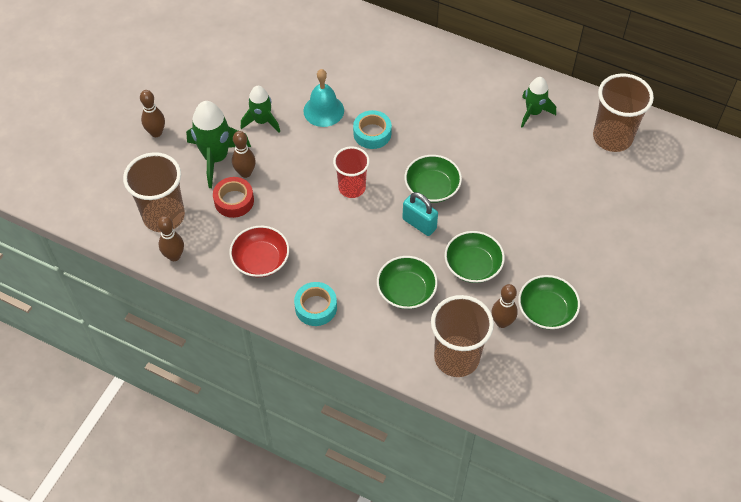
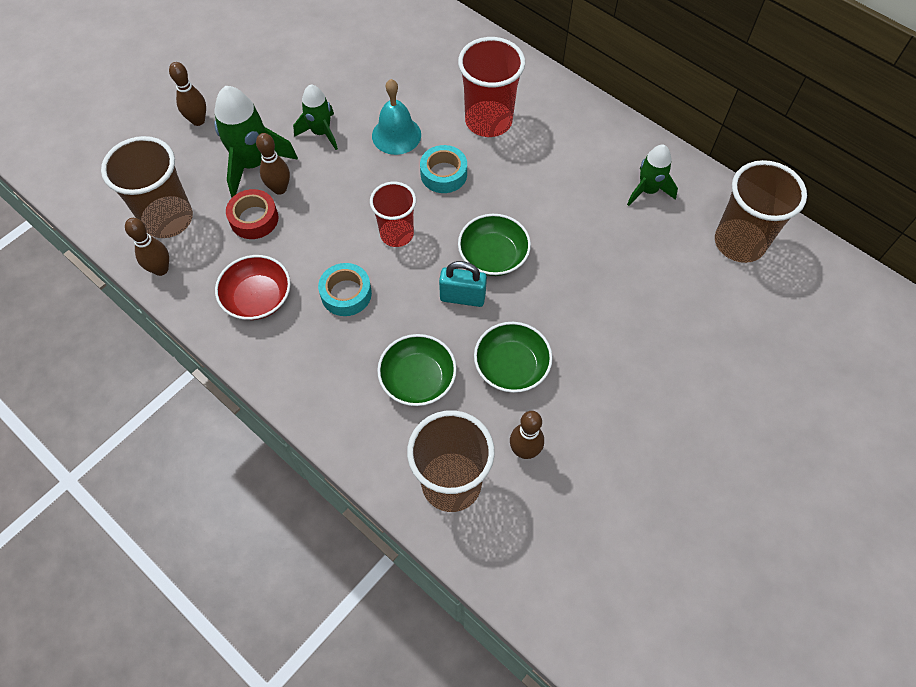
camera: 15 degrees right, 5 degrees up
turquoise tape [294,282,337,326] -> turquoise tape moved to [318,263,372,316]
turquoise padlock [402,192,438,236] -> turquoise padlock turned 45 degrees counterclockwise [439,261,487,307]
green bowl [518,275,580,329] -> none
none -> red cup [458,37,525,137]

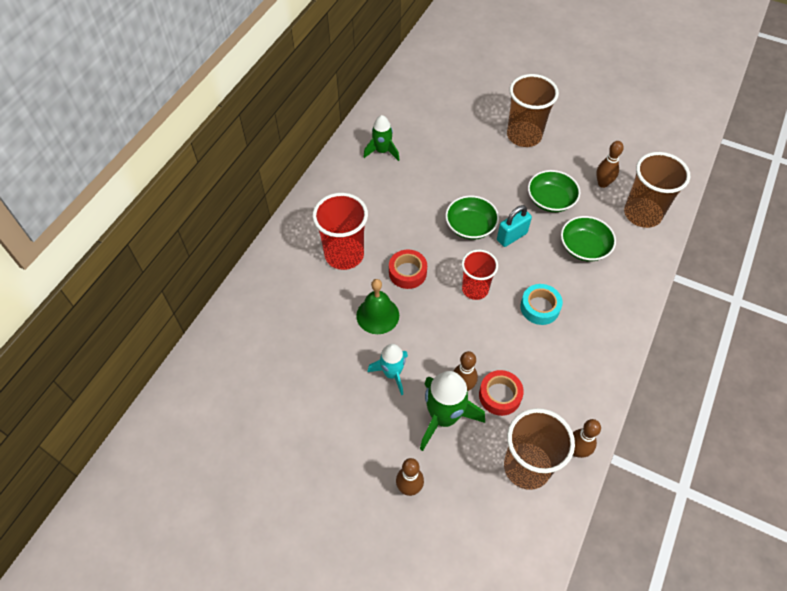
camera: 105 degrees left, 5 degrees down
red bowl [215,255,291,320] -> none
green rocket [293,84,338,150] -> turquoise rocket [368,344,408,395]
turquoise bell [372,79,421,155] -> green bell [356,279,399,334]
turquoise tape [420,145,467,193] -> red tape [389,249,427,289]
turquoise padlock [439,261,487,307] -> turquoise padlock turned 60 degrees clockwise [497,205,532,247]
brown cup [715,160,807,263] -> brown cup moved to [507,74,559,147]

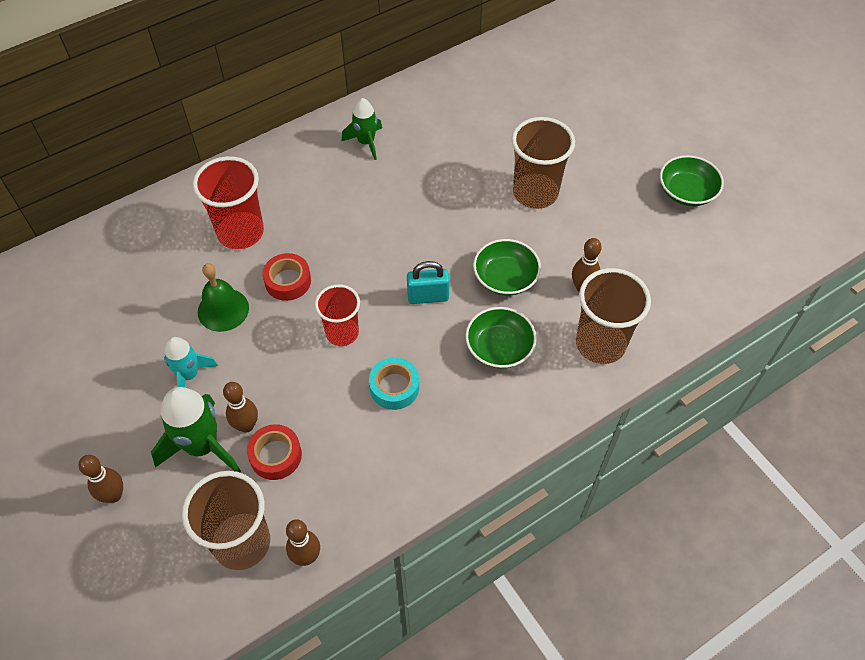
camera: 30 degrees right, 0 degrees up
green bowl [445,196,499,240] -> green bowl moved to [660,155,724,206]

